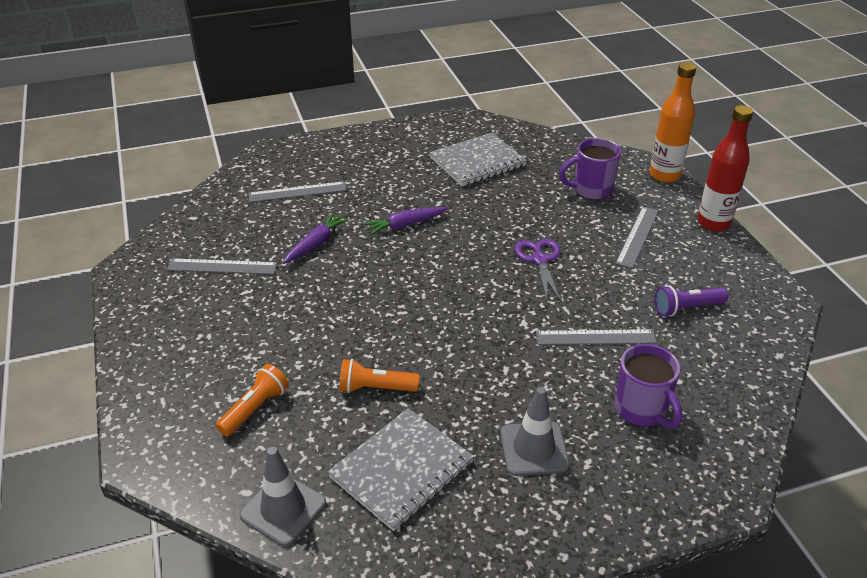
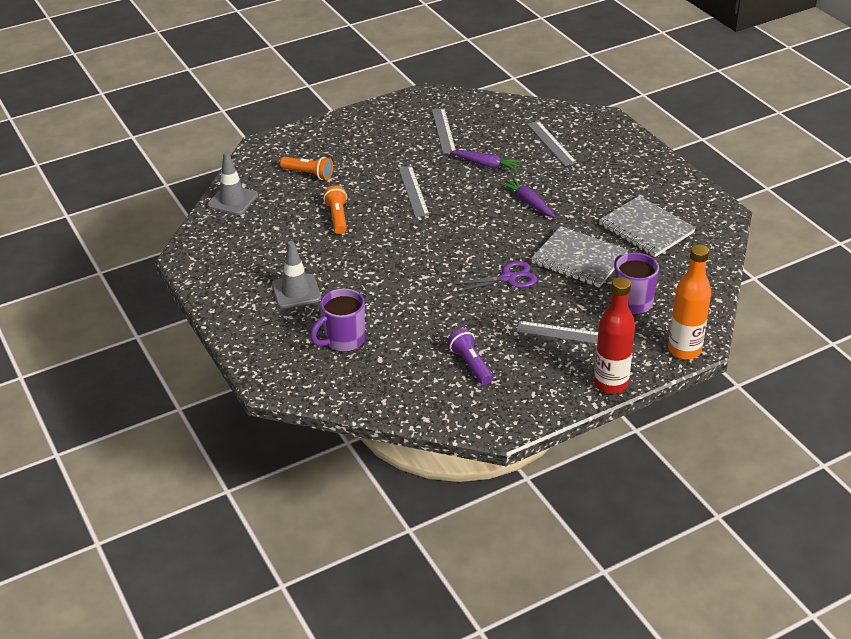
camera: 80 degrees right, 0 degrees up
grey notebook [328,408,474,531] -> grey notebook moved to [531,226,628,288]
grey ruler [536,329,657,345] -> grey ruler moved to [398,166,430,217]

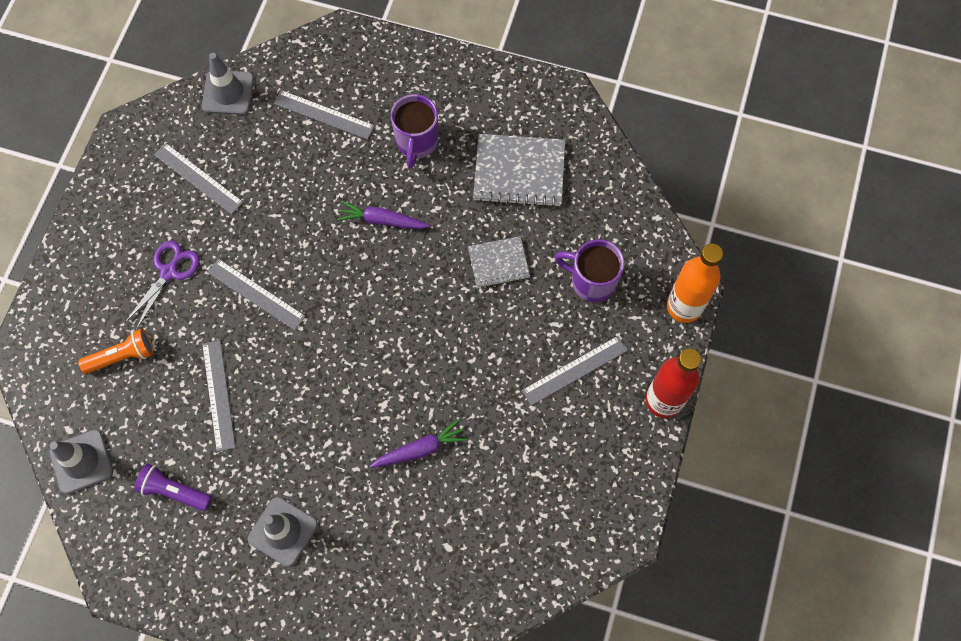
camera: 45 degrees left, 30 degrees up
purple mug [310,288,365,352] -> purple mug moved to [391,94,438,168]
orange flashlight [323,185,347,234] -> grey ruler [202,340,236,452]
purple flashlight [448,328,493,385] -> purple flashlight moved to [134,463,212,511]
purple carrot [450,150,522,171] -> purple carrot moved to [369,419,468,468]
purple scissors [452,261,537,293] -> purple scissors moved to [124,241,200,330]
grey notebook [531,226,628,288] -> grey notebook [468,236,530,288], size x0.60
none -> grey traffic cone [202,53,254,115]

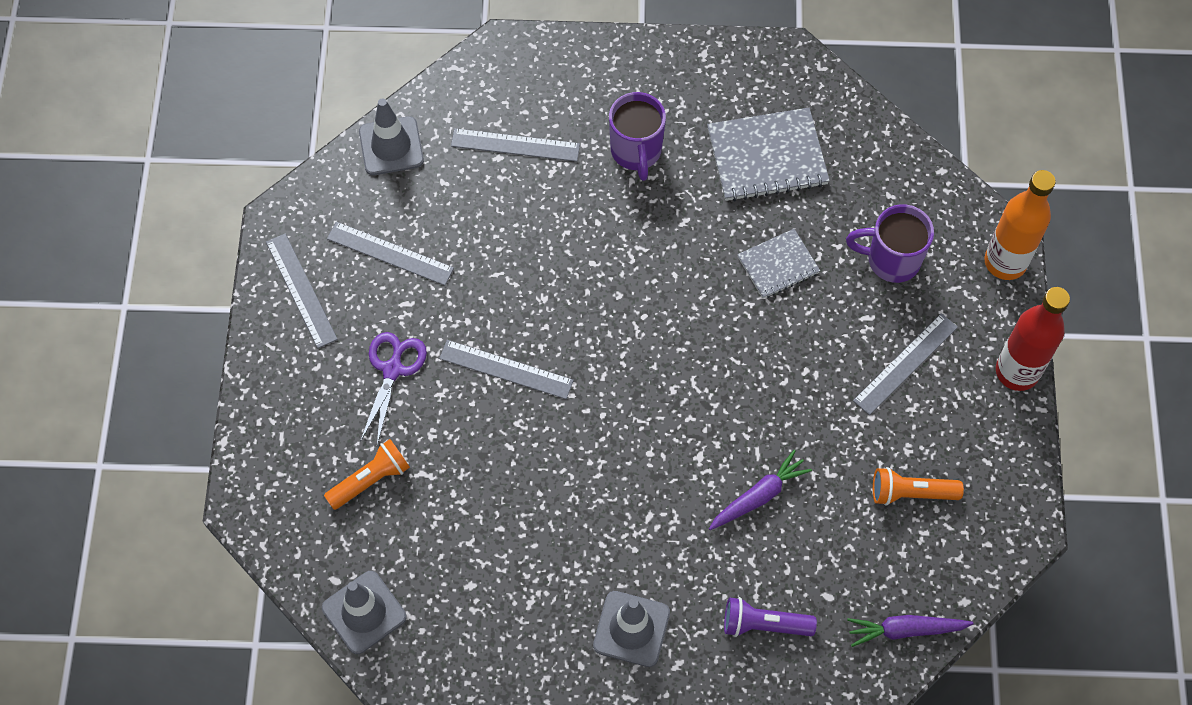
camera: 15 degrees left, 5 degrees down
purple flashlight [134,463,212,511] -> purple flashlight moved to [724,597,817,637]
grey ruler [202,340,236,452] -> grey ruler moved to [266,234,338,348]
purple carrot [337,201,431,229] -> purple carrot moved to [847,615,974,647]
none -> orange flashlight [873,467,964,506]

